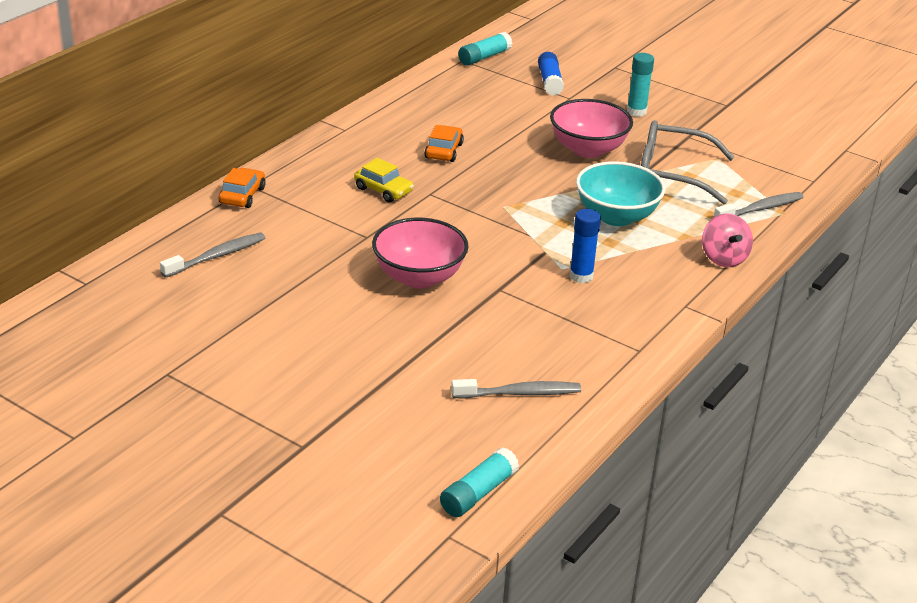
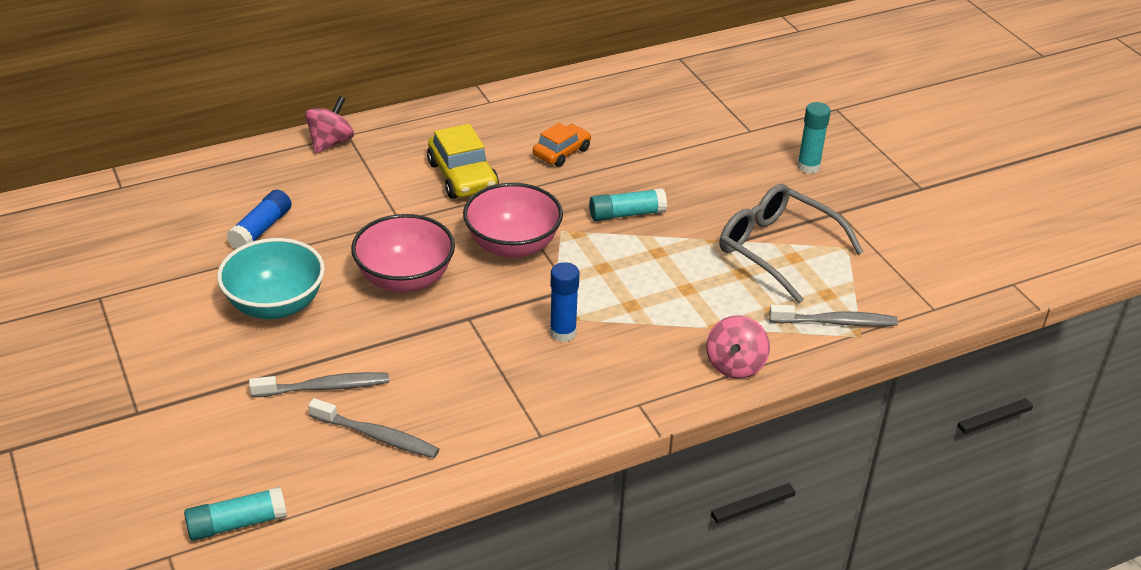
camera: 30 degrees right, 5 degrees up
grey toothbrush [160,232,265,278] -> grey toothbrush moved to [249,372,389,397]
orange car [219,168,265,208] -> pink spinning top [305,96,354,153]
yellow car [354,158,414,202] -> yellow car [427,124,499,199], size x1.50
turquoise glue stick [458,32,512,66] -> turquoise glue stick moved to [589,188,667,221]
blue glue stick [538,52,564,96] -> blue glue stick moved to [227,189,291,249]
pink bowl [550,99,633,158] -> pink bowl moved to [463,183,563,258]
turquoise bowl [576,161,666,226] -> turquoise bowl moved to [217,238,325,319]

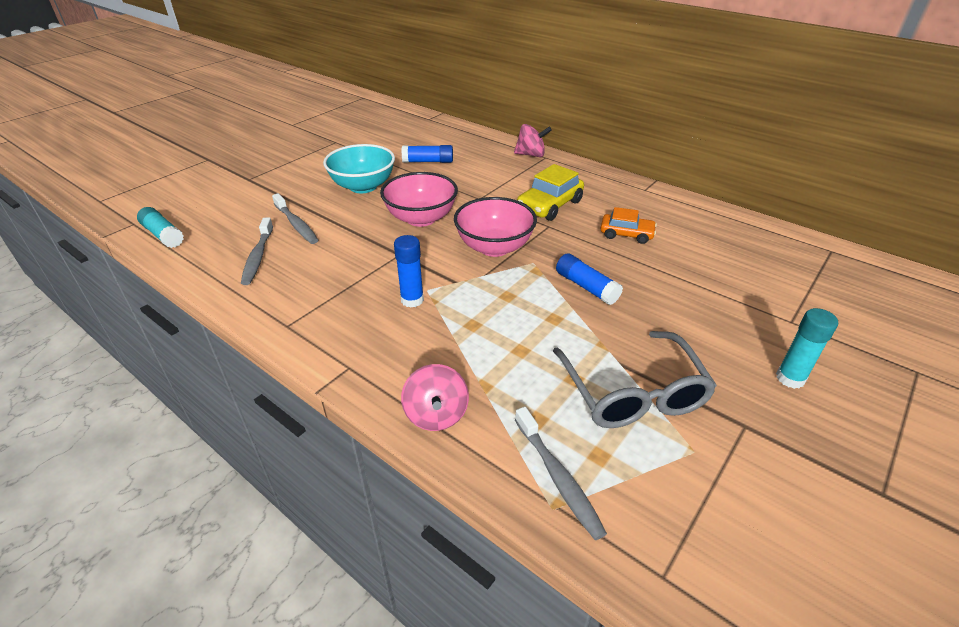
camera: 65 degrees right, 0 degrees up
turquoise glue stick [589,188,667,221] -> blue glue stick [556,253,623,305]
pink spinning top [706,315,770,379] -> pink spinning top turned 90 degrees counterclockwise [401,364,469,431]
grey glasses [720,184,863,303] -> grey glasses turned 150 degrees clockwise [553,331,717,428]

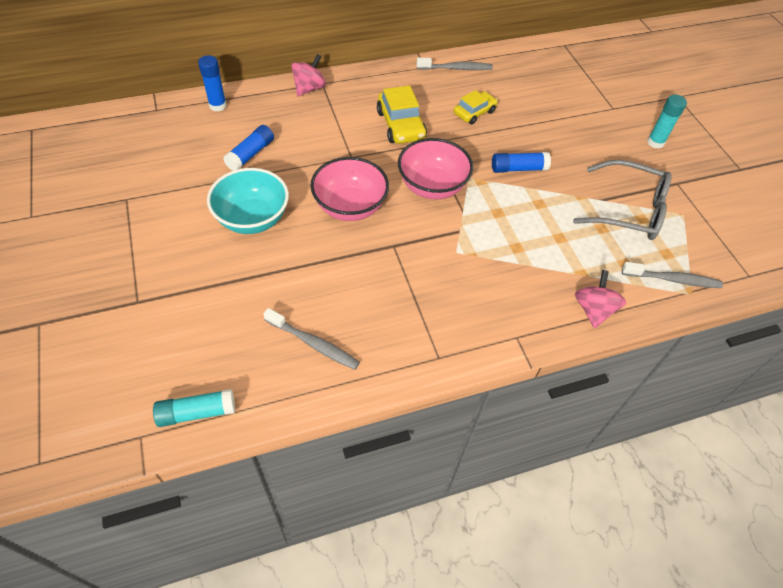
camera: 60 degrees left, 15 degrees up
grey toothbrush [272,193,318,244] -> grey toothbrush moved to [416,58,493,70]
blue glue stick [394,235,424,308] -> blue glue stick moved to [198,55,227,111]
pink spinning top [401,364,469,431] -> pink spinning top turned 105 degrees counterclockwise [575,270,626,328]
orange car [601,207,657,244] -> yellow car [454,90,498,124]

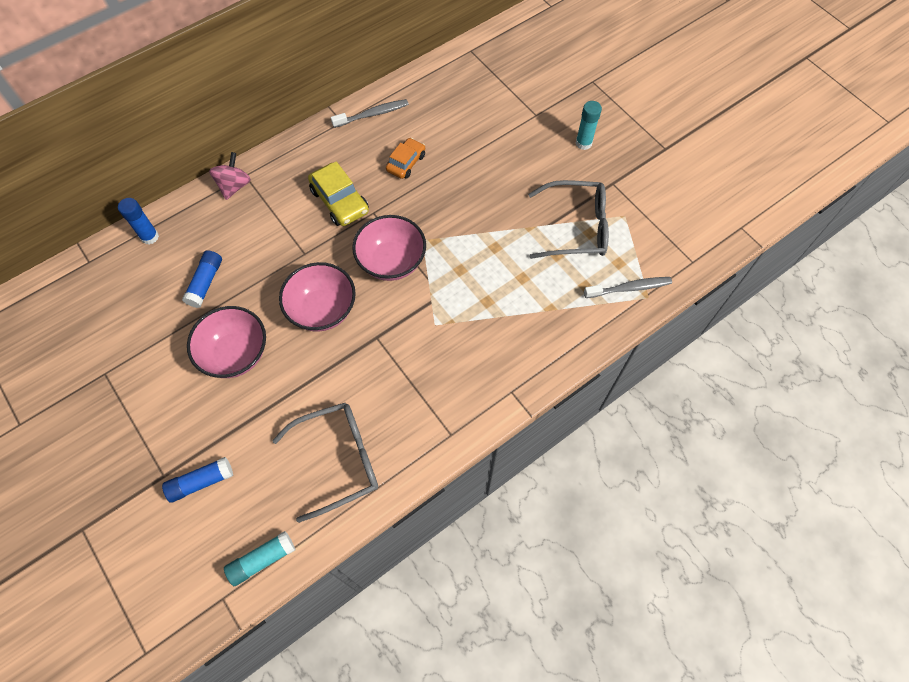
camera: 15 degrees left, 10 degrees up
turquoise bowl [207,168,289,234] -> pink bowl [187,306,266,378]
grey toothbrush [263,308,360,370] -> grey glasses [272,403,378,523]
yellow car [454,90,498,124] -> orange car [386,138,425,179]
blue glue stick [492,152,551,173] -> blue glue stick moved to [162,457,233,503]
pink spinning top [575,270,626,328] -> none

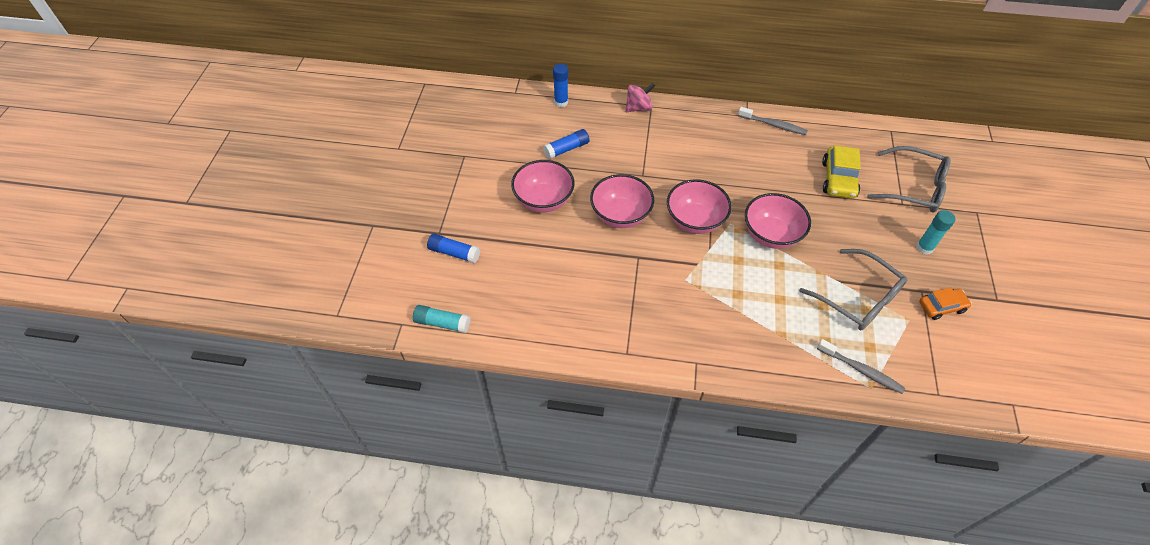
camera: 45 degrees right, 10 degrees down
grey glasses [272,403,378,523] -> grey glasses moved to [867,146,951,213]
yellow car [308,161,369,226] -> yellow car moved to [822,145,861,199]
orange car [386,138,425,179] -> orange car moved to [919,287,972,320]
none -> pink bowl [745,193,811,249]

